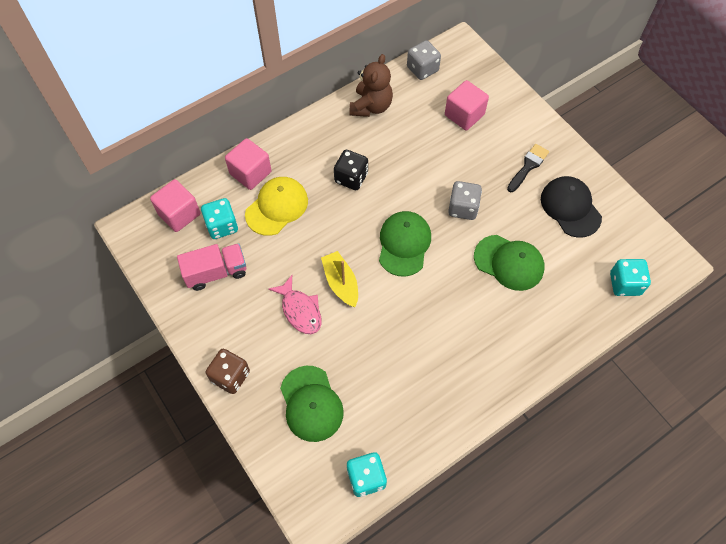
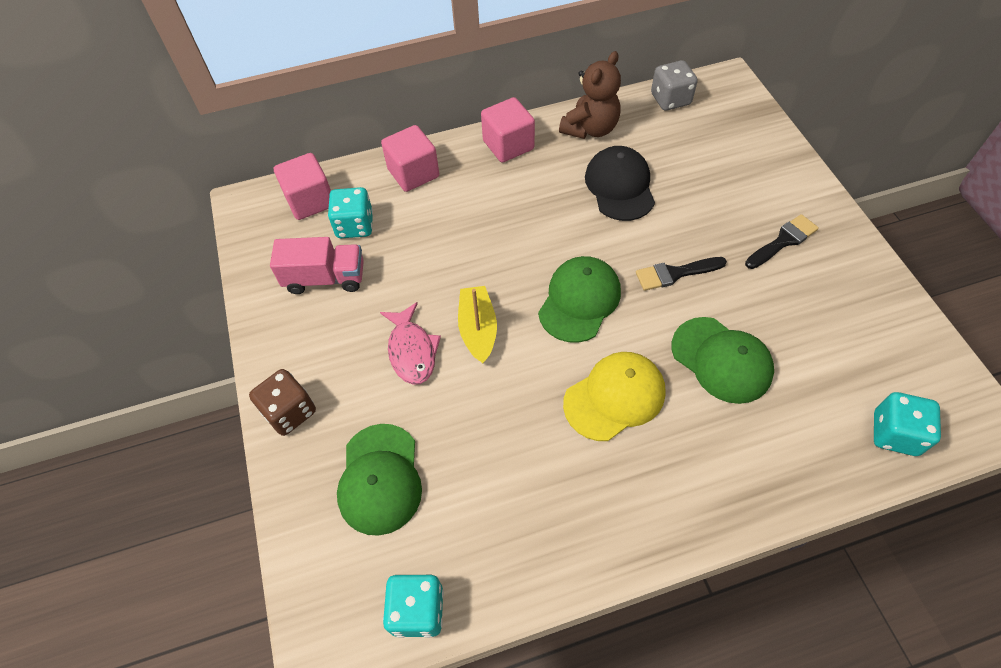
camera: 20 degrees right, 5 degrees down
yellow cap [245,177,308,236] -> yellow cap moved to [563,352,666,441]
black dice [334,150,368,190] -> none
pink cube [445,80,489,130] -> pink cube moved to [481,97,535,163]
grey dice [448,181,482,220] -> black brush [636,257,727,291]
black cap [541,176,602,238] -> black cap moved to [585,146,655,221]

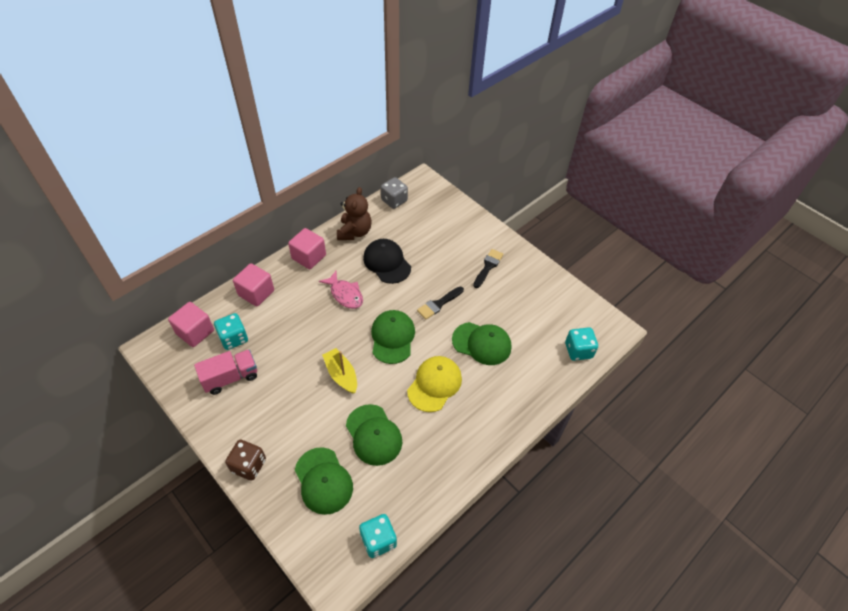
camera: 30 degrees left, 5 degrees down
pink fish [380,302,441,385] -> pink fish moved to [319,271,363,309]
none -> green cap [346,404,403,466]

